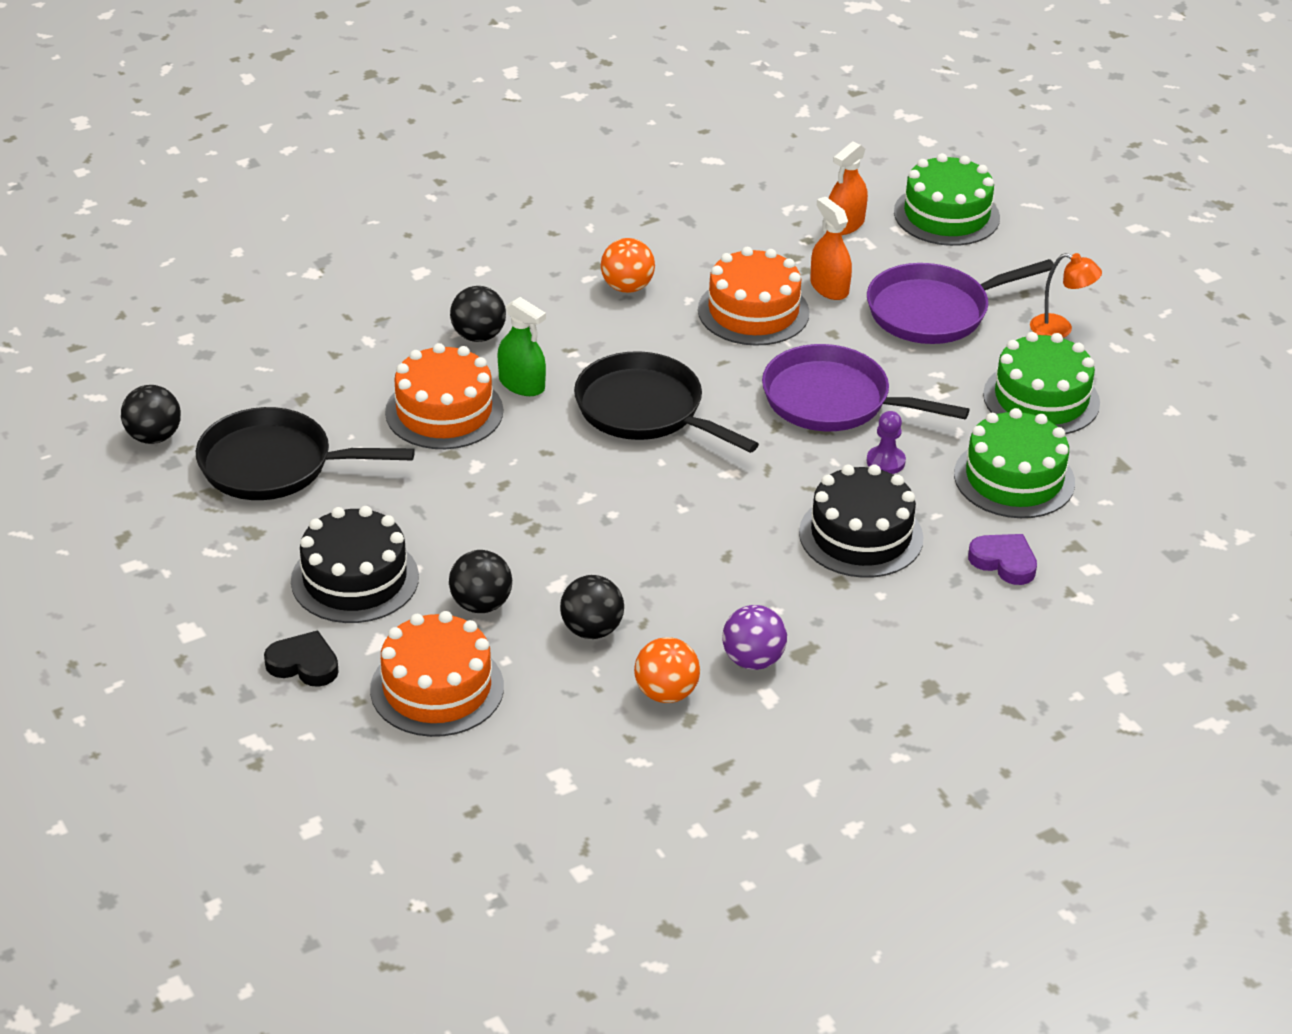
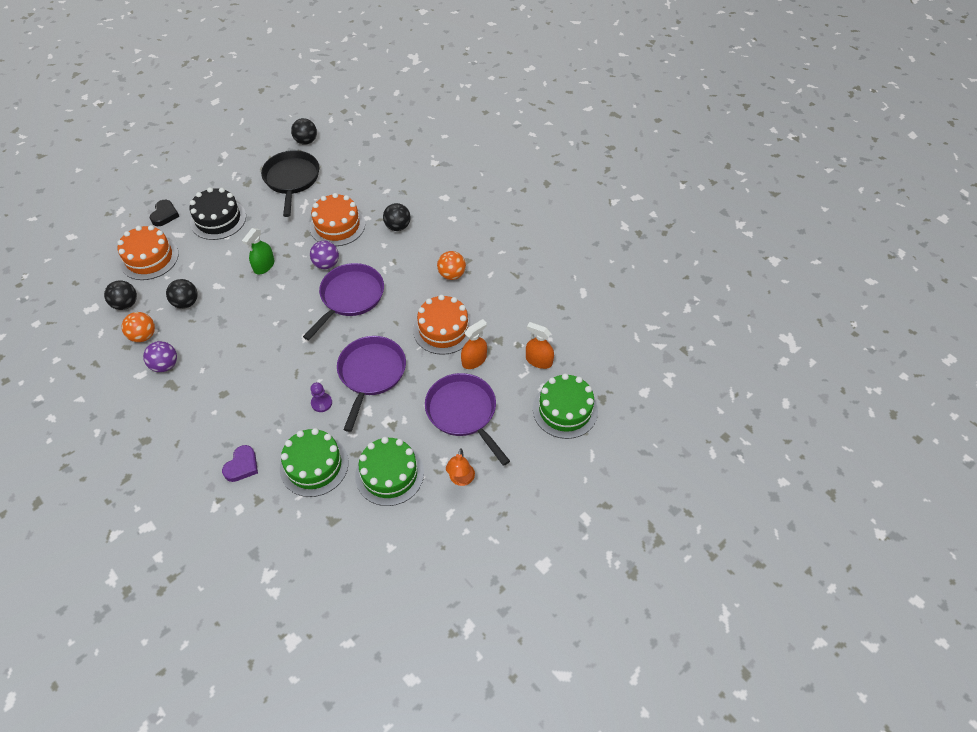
camera: 80 degrees right, 15 degrees up
black ball [449,550,512,613] -> black ball moved to [104,280,137,310]
green spray bottle [497,297,546,396] -> green spray bottle moved to [242,228,274,274]
black pan [574,351,759,453] -> purple pan [303,263,384,340]
black cake [799,464,923,578] -> none
none -> purple ball [310,241,339,269]

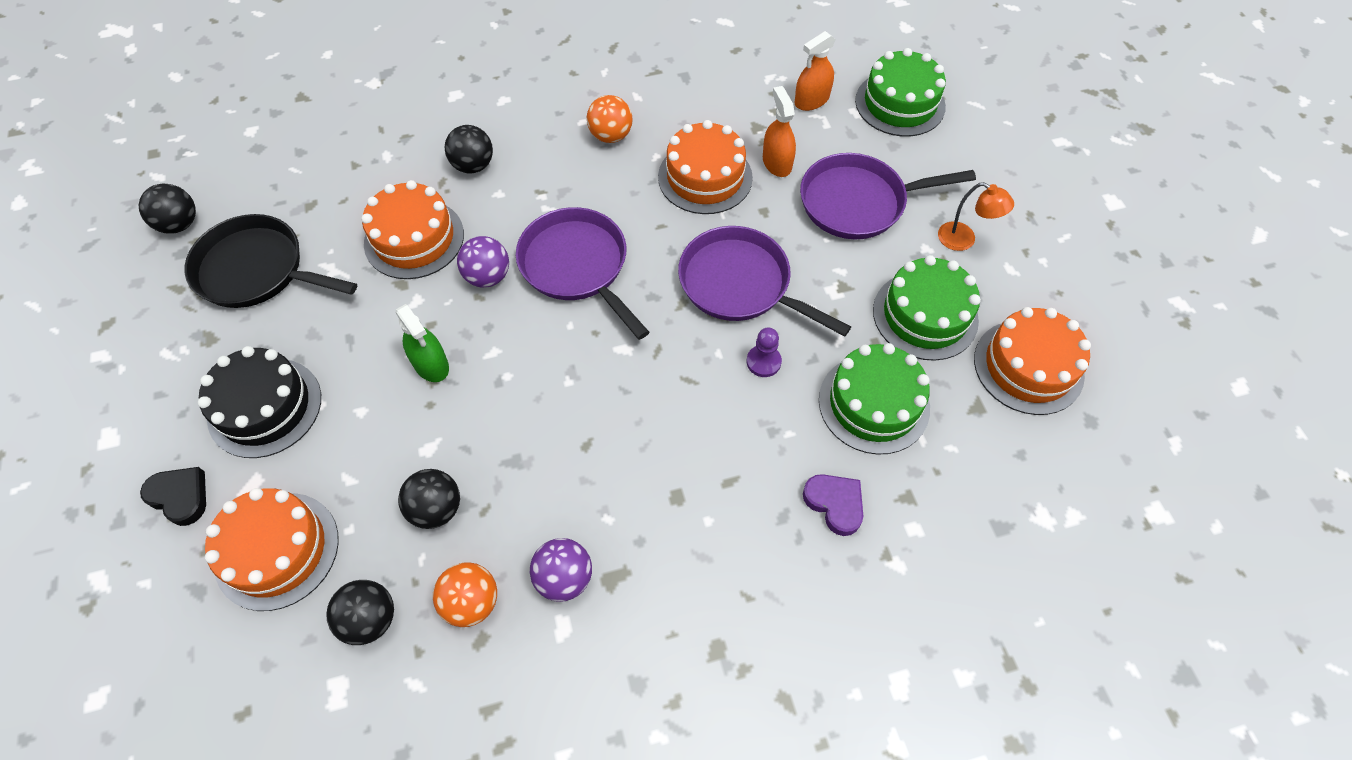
camera: 65 degrees left, 5 degrees up
none -> orange cake [974,307,1091,415]

